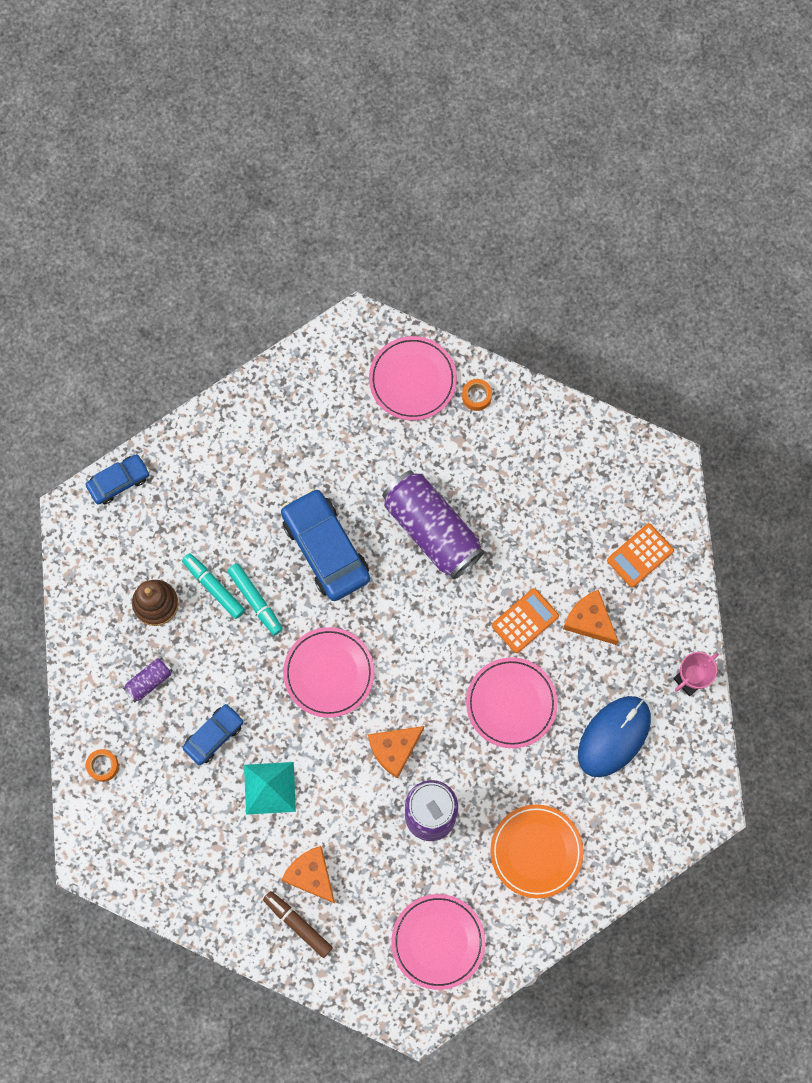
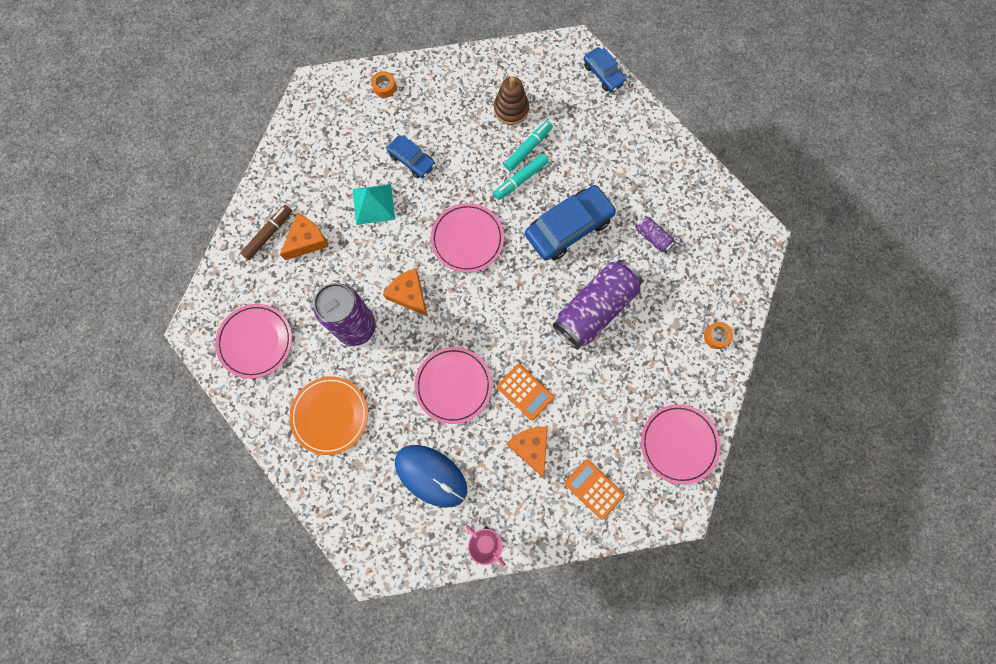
camera: 85 degrees right, 0 degrees up
purple can [123,658,173,702] -> purple can moved to [635,216,675,253]
pink plate [369,336,457,421] -> pink plate moved to [641,404,720,485]
orange cheese [563,590,618,645] -> orange cheese turned 60 degrees counterclockwise [506,427,548,477]

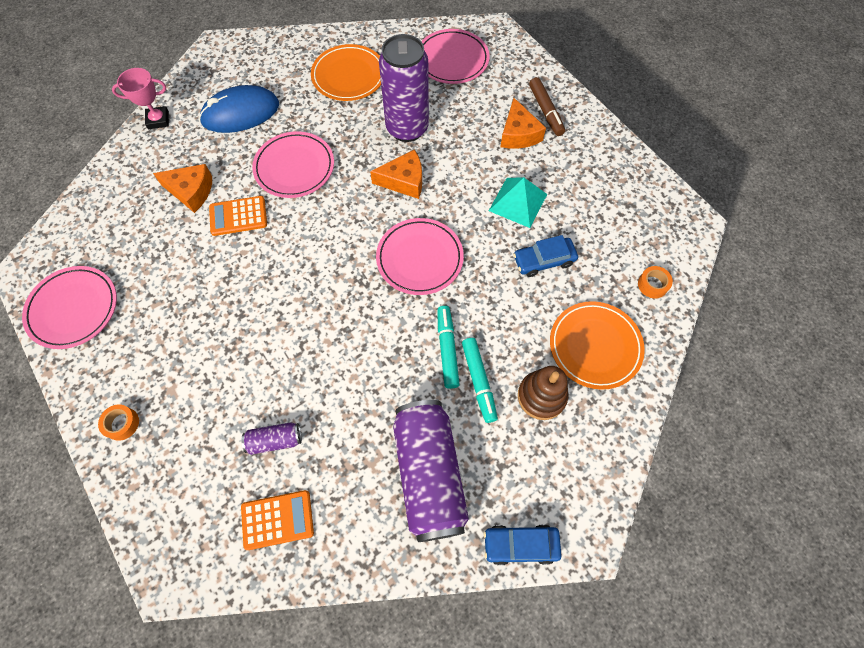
camera: 125 degrees right, 10 degrees down
blue car [525,185,617,261] -> none
purple can [553,260,643,349] -> purple can moved to [393,400,469,542]
orange calculator [564,459,624,520] -> orange calculator moved to [241,490,314,550]
none -> orange plate [550,301,645,390]

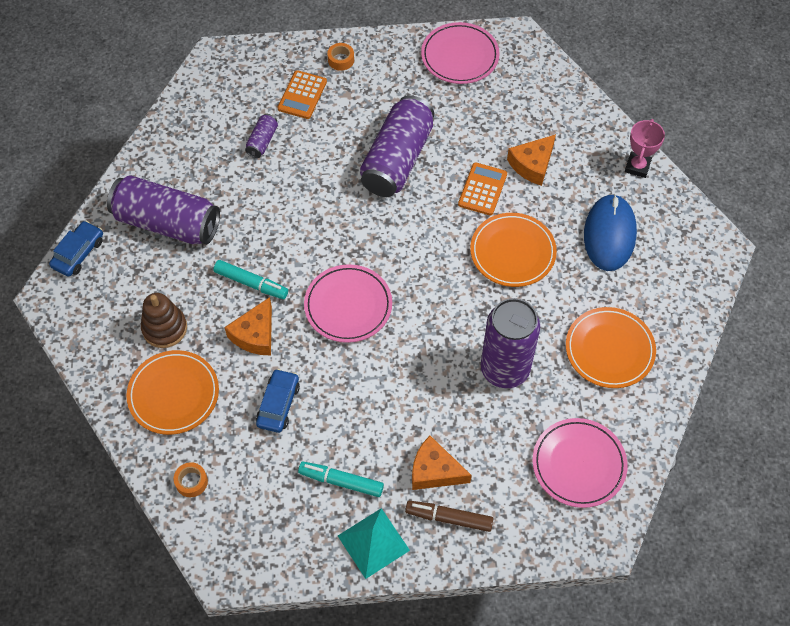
camera: 120 degrees right, 5 degrees down
orange calculator [241,490,314,550] -> orange calculator moved to [278,70,327,119]
pink plate [252,131,334,198] -> orange plate [470,213,557,287]
orange cheese [370,149,422,199] -> orange cheese moved to [224,297,272,356]
turquoise marker [462,338,498,423] -> turquoise marker moved to [298,461,384,497]
turquoise pyramid [489,177,547,228] -> turquoise pyramid moved to [338,508,410,579]
none -> purple can [360,95,434,197]

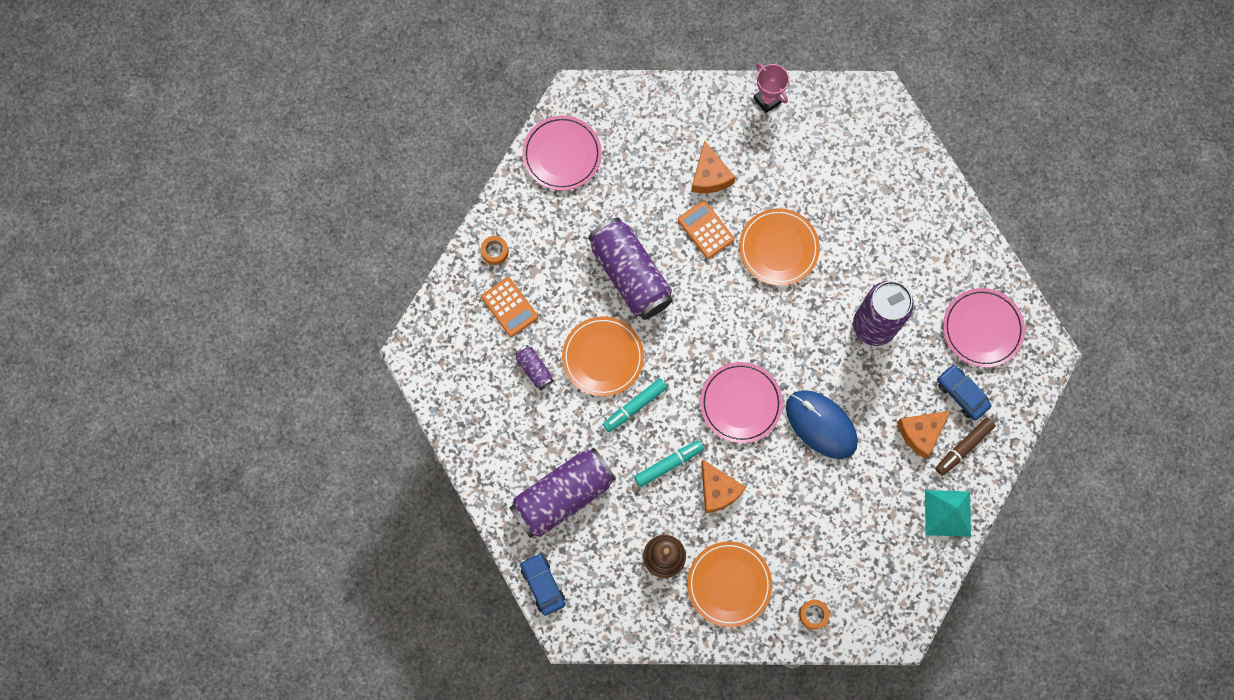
camera: 55 degrees left, 15 degrees up
blue car [256,369,300,433] -> blue car moved to [937,365,992,420]
turquoise marker [298,461,384,497] -> turquoise marker moved to [603,378,667,432]
orange plate [566,307,656,388] -> orange plate moved to [562,316,644,397]
blue mouse [584,194,637,271] -> blue mouse moved to [786,390,858,459]

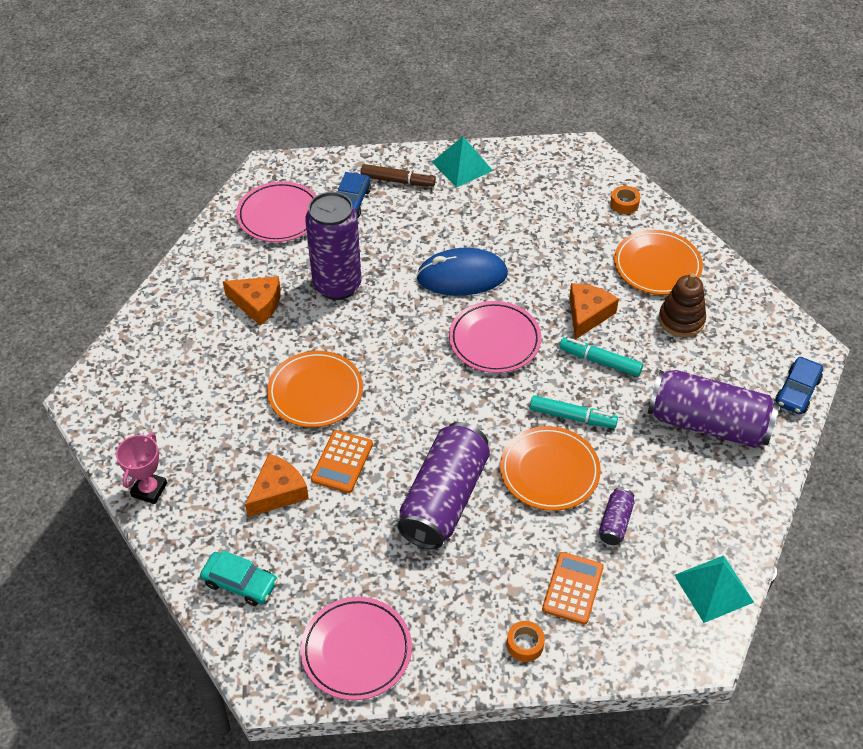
camera: 125 degrees left, 25 degrees down
blue mouse [786,390,858,459] -> blue mouse turned 75 degrees clockwise [416,248,508,296]
orange cheese [897,411,951,459] -> orange cheese moved to [223,276,281,326]
none -> turquoise car [200,550,278,606]
none -> turquoise pyramid [674,555,754,623]

